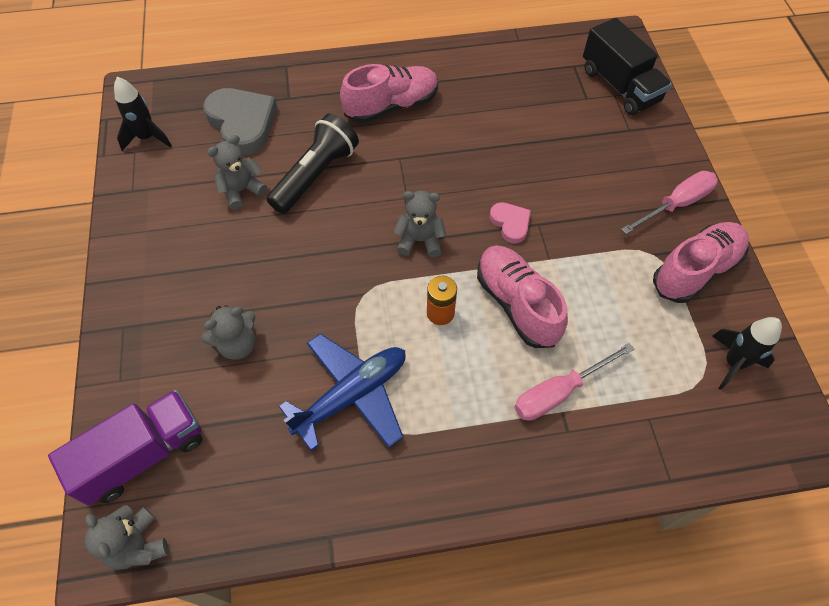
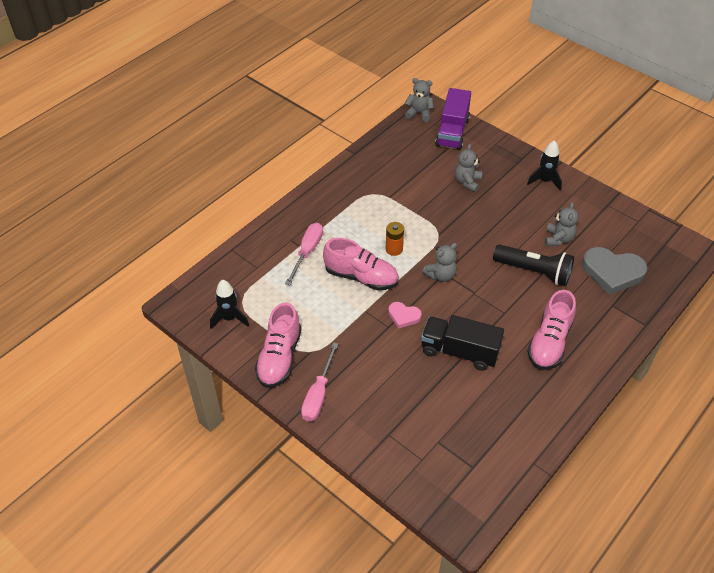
camera: 140 degrees right, 10 degrees down
black rocket [114,77,172,151] -> black rocket moved to [527,140,562,191]
black flashlight [267,114,359,214] -> black flashlight turned 60 degrees counterclockwise [493,244,574,286]
blue plane [279,334,406,451] -> none
black truck [583,18,672,115] -> black truck moved to [421,315,504,371]

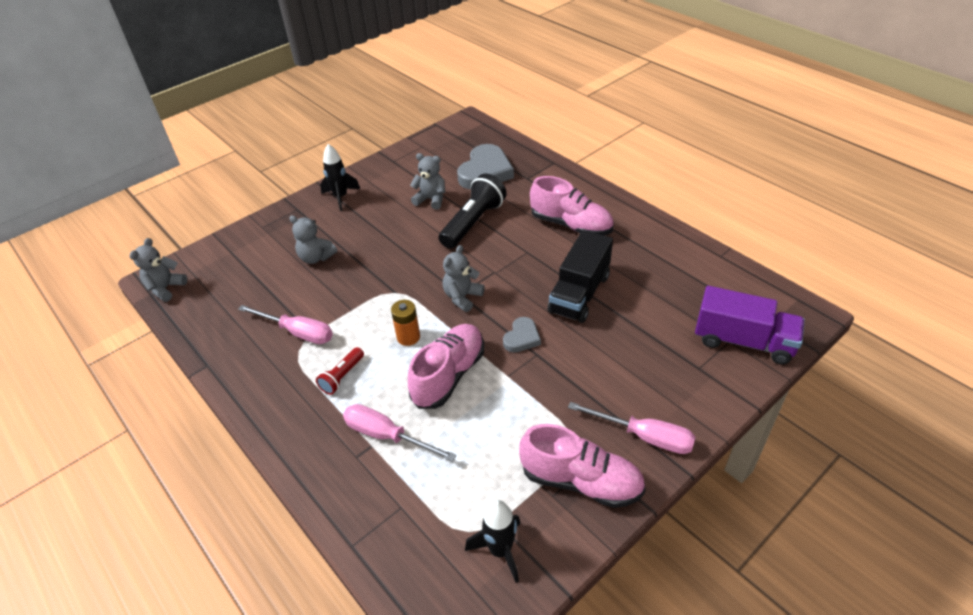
camera: 80 degrees left, 5 degrees down
pink heart [388,302,422,329] -> grey heart [503,317,541,353]
grey teddy bear [422,243,457,282] -> grey teddy bear turned 120 degrees counterclockwise [442,245,485,312]
purple truck [435,88,471,150] -> purple truck moved to [695,286,805,365]
none -> pink screwdriver [238,305,333,344]
none -> red flashlight [316,347,364,395]

